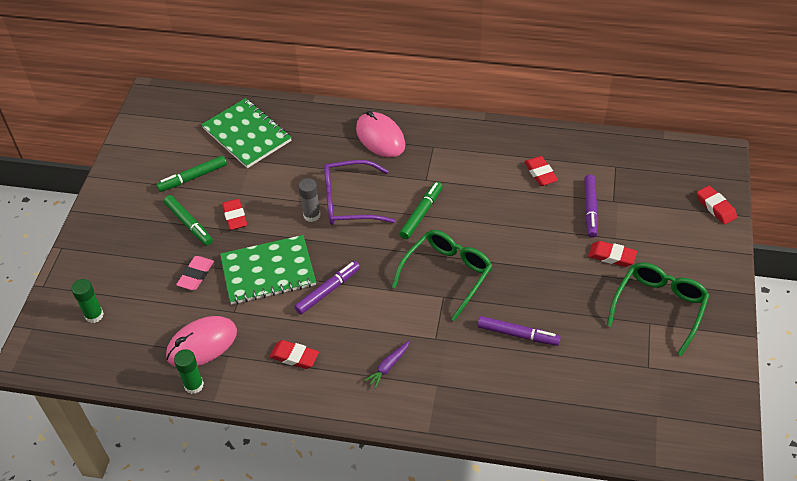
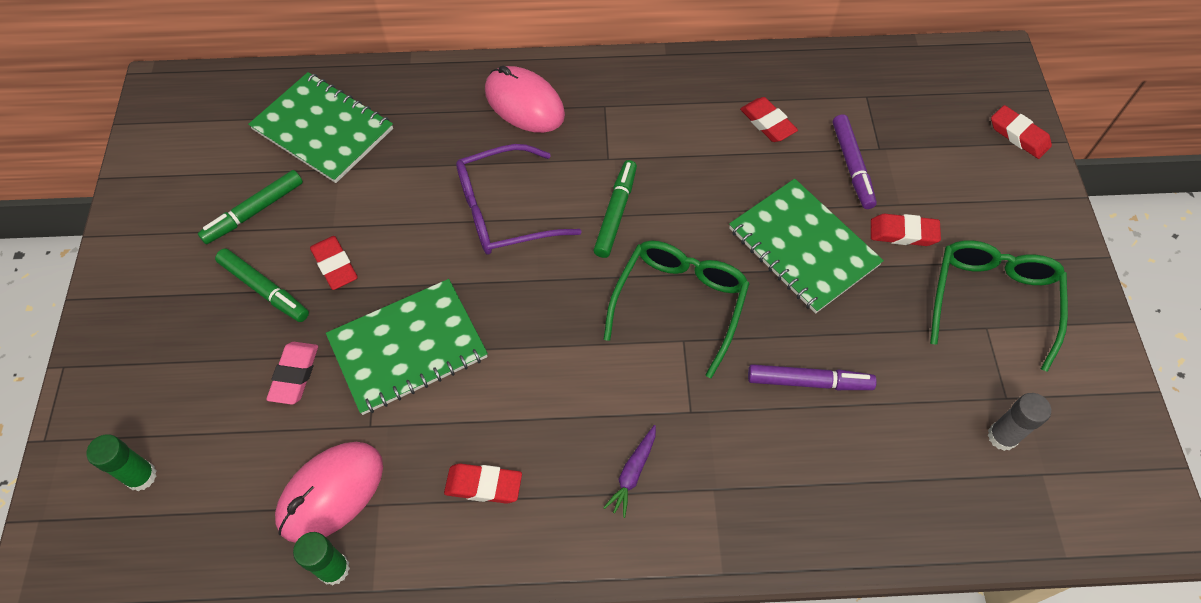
camera: 15 degrees left, 10 degrees up
purple marker [294,261,360,314] -> none
grey glue stick [298,178,321,222] -> grey glue stick moved to [988,393,1051,451]
none -> green notebook [729,179,884,314]

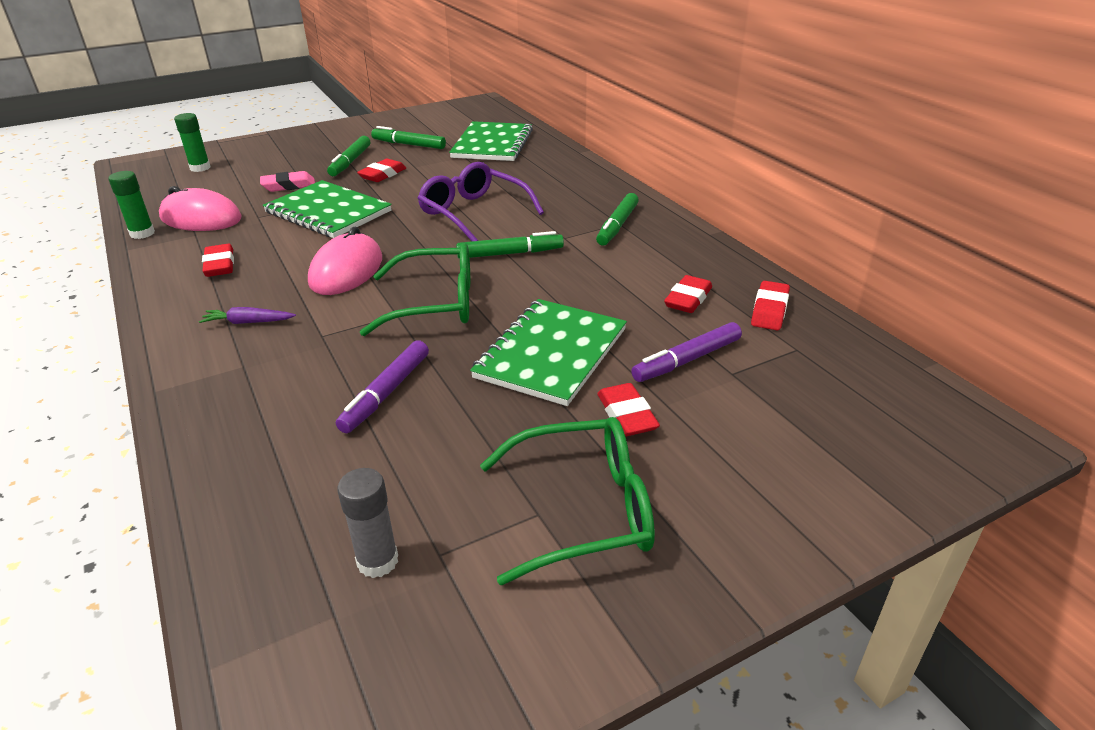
camera: 65 degrees right, 25 degrees down
pink mouse [485,66,565,133] -> pink mouse moved to [308,227,382,295]
purple marker [748,364,877,390] -> purple marker turned 45 degrees clockwise [336,340,429,433]
red eraser [991,105,1052,159] -> red eraser moved to [751,281,790,330]
none -> green marker [596,193,639,246]

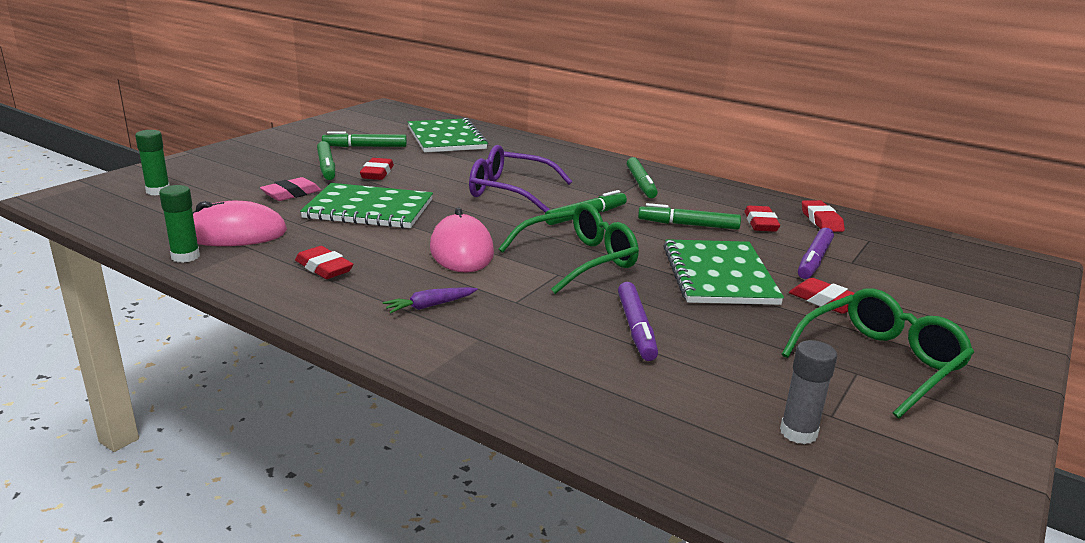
camera: 30 degrees left, 10 degrees down
none -> green marker [638,203,741,230]

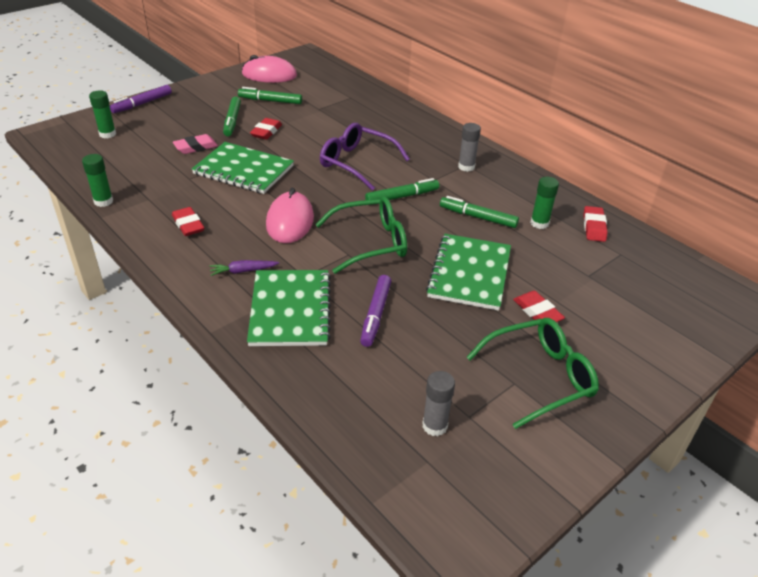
camera: 15 degrees right, 15 degrees up
pink mouse [193,201,287,246] -> pink mouse moved to [242,55,297,83]
green notebook [408,118,488,153] -> green notebook moved to [247,270,331,346]
green marker [627,157,658,198] -> grey glue stick [458,123,481,172]
red eraser [745,206,780,232] -> green glue stick [530,177,559,229]
purple marker [798,228,834,279] -> purple marker moved to [110,85,172,113]

